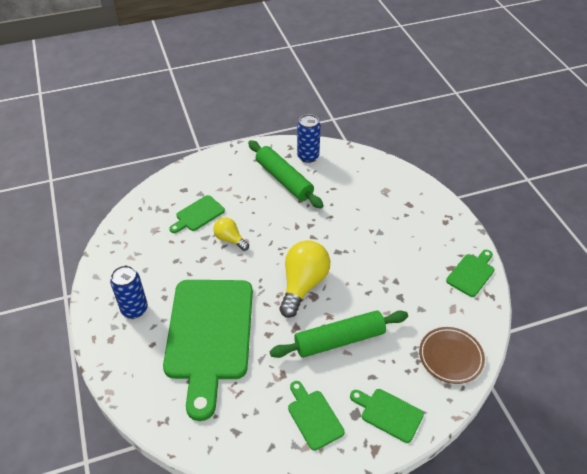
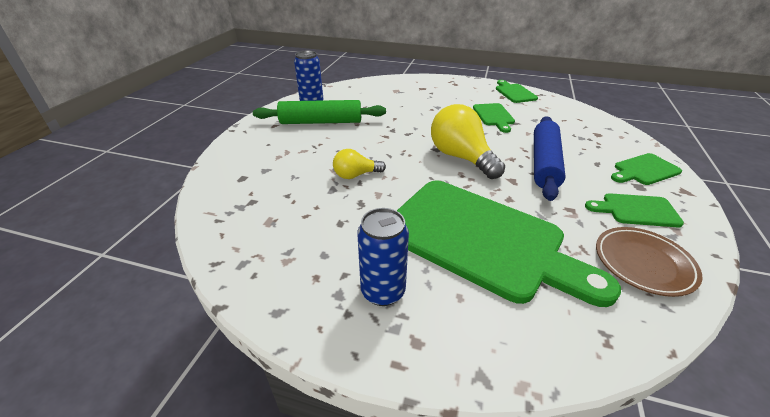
camera: 55 degrees left, 10 degrees down
green cutting board [169,195,225,233] -> green cutting board moved to [473,103,515,133]
green rolling pin [270,310,408,358] -> blue rolling pin [534,116,566,201]
brown plate [419,327,485,384] -> brown plate moved to [596,227,702,297]

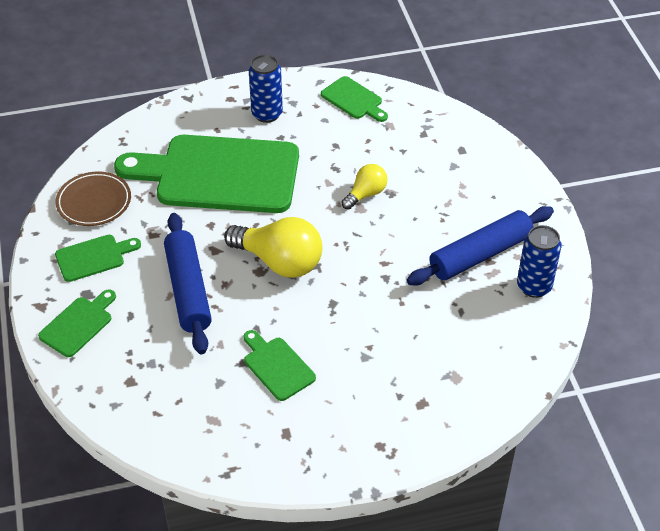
camera: 150 degrees right, 10 degrees up
green rolling pin [253,100,386,124] -> blue rolling pin [407,206,554,285]
green cutting board [496,80,538,103] -> green cutting board moved to [321,76,388,122]

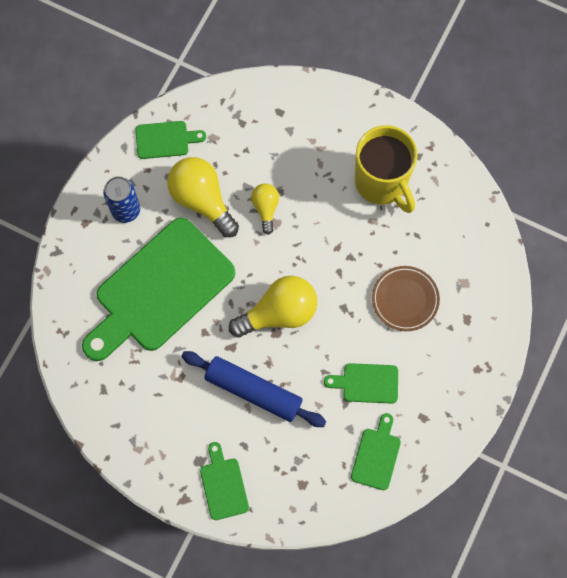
camera: 50 degrees left, 25 degrees up
brown plate [55,171,131,226] -> brown plate moved to [372,266,440,331]
green cutting board [55,235,141,282] -> green cutting board moved to [351,413,401,490]
blue rolling pin [407,206,554,285] -> yellow mug [355,125,417,213]
blue can [517,225,562,298] -> none
none -> yellow light bulb [167,157,239,237]

